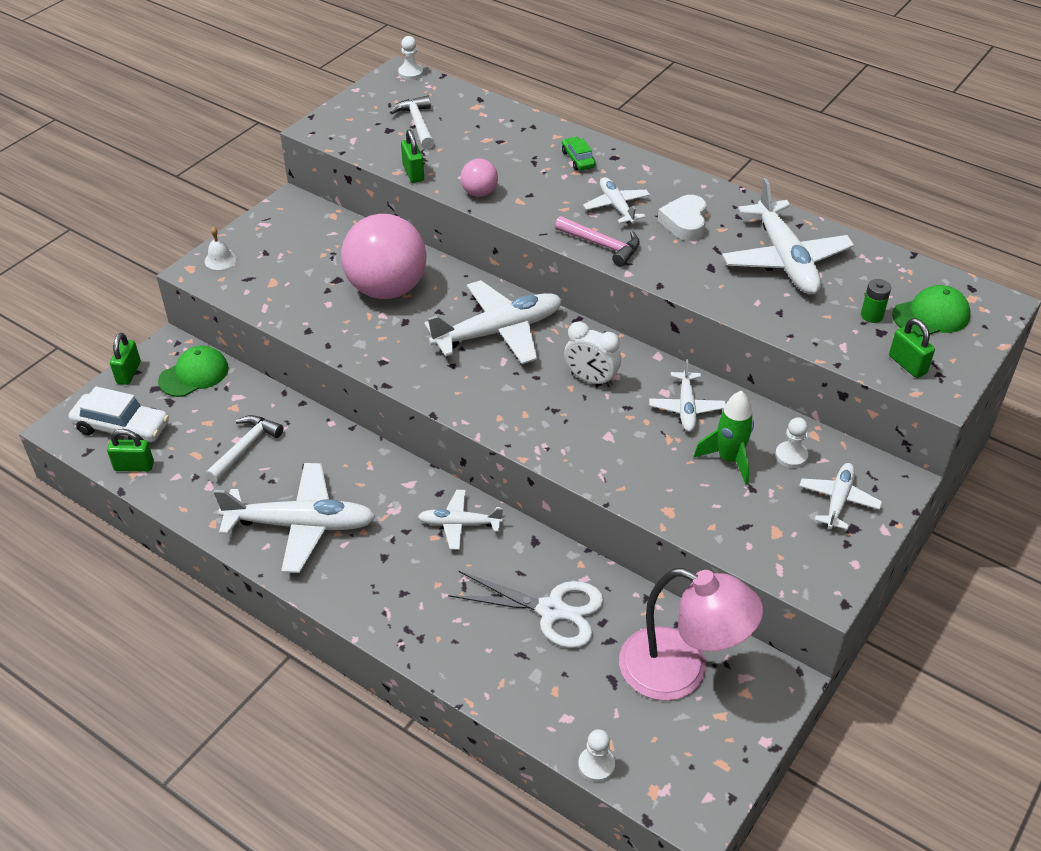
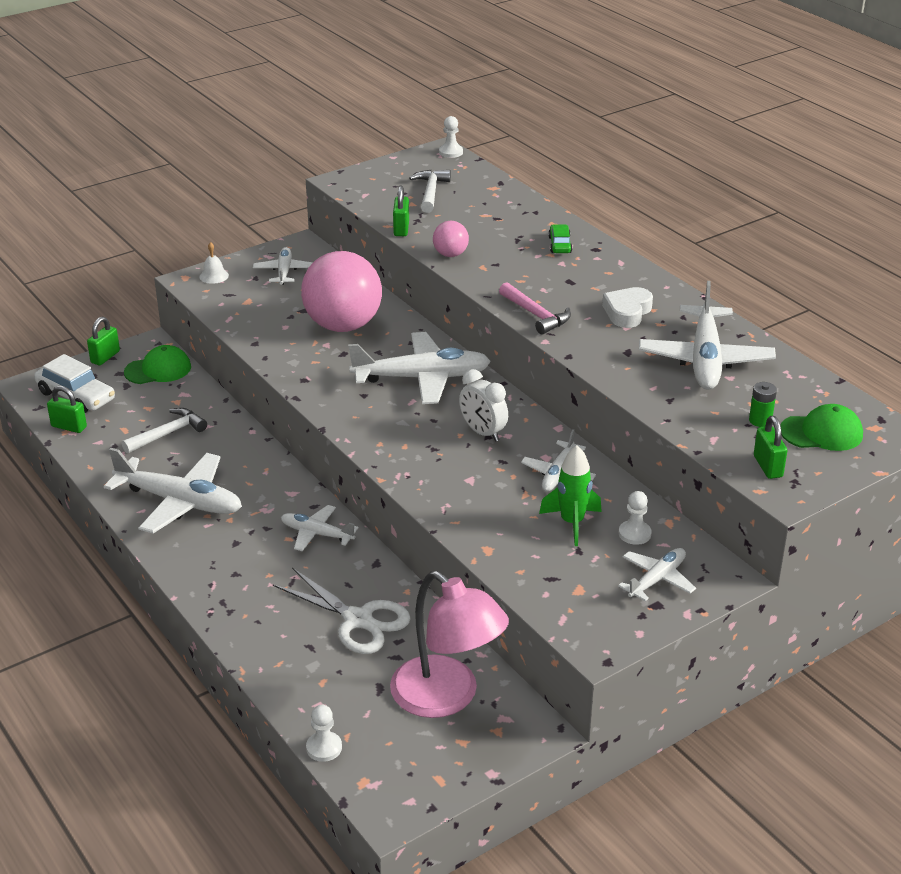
camera: 20 degrees right, 10 degrees down
white plane [583,177,650,224] -> white plane moved to [253,247,313,285]

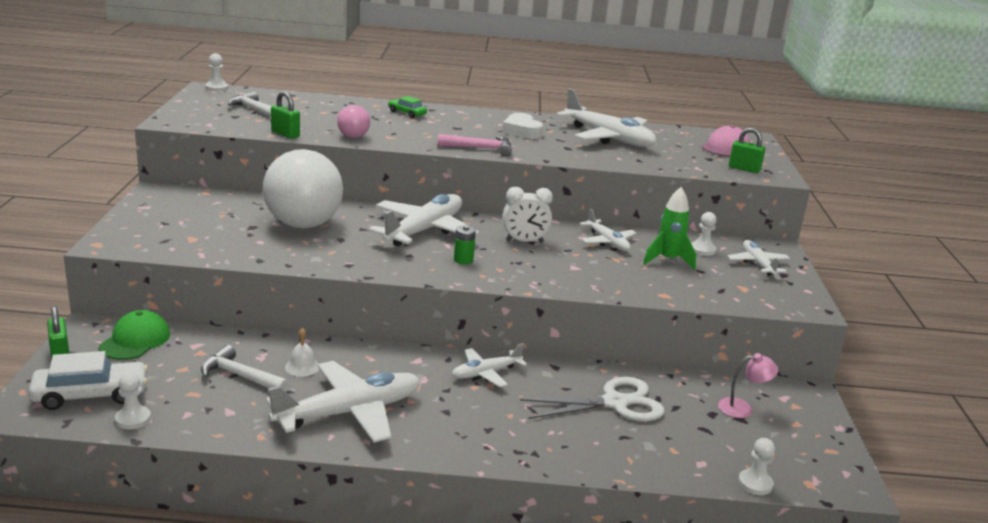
camera: 55 degrees left, 10 degrees down
green padlock [47,386,87,433] -> white pawn [115,373,151,429]
white hammer [122,408,207,453] -> white hammer turned 60 degrees counterclockwise [201,345,289,391]
white bell [199,242,229,284] -> white bell moved to [285,328,319,377]
white plane [253,247,313,285] -> none
pink ball [301,251,382,332] -> white ball [263,149,343,228]
pink lamp [390,571,509,718] -> pink lamp [718,353,779,418], size x0.45
green battery [749,382,777,427] -> green battery moved to [454,225,476,264]
green cap [780,404,863,451] -> pink cap [702,125,750,156]

